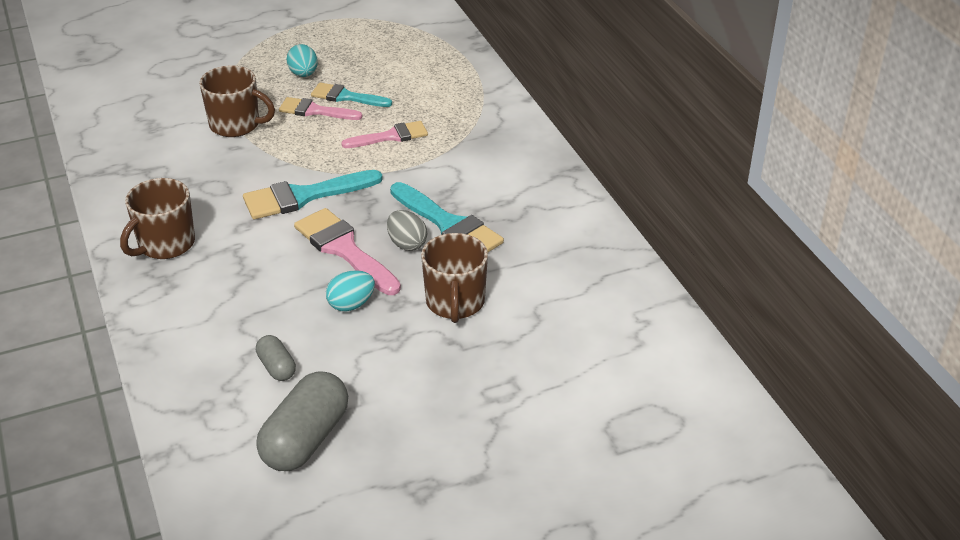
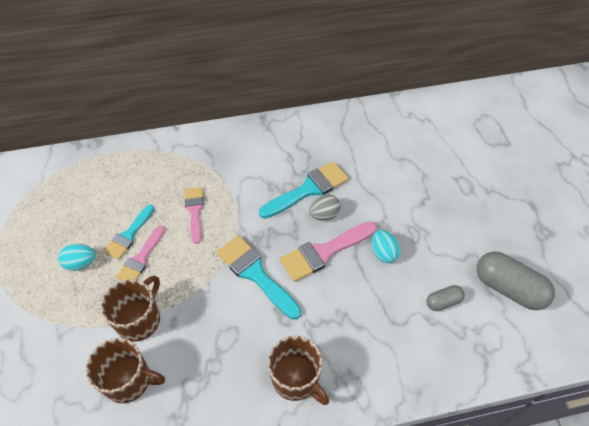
camera: 80 degrees left, 15 degrees up
turquoise brush [243,170,383,219] -> turquoise brush turned 150 degrees clockwise [217,236,301,320]
brown mug [421,233,488,323] -> brown mug moved to [86,338,165,403]

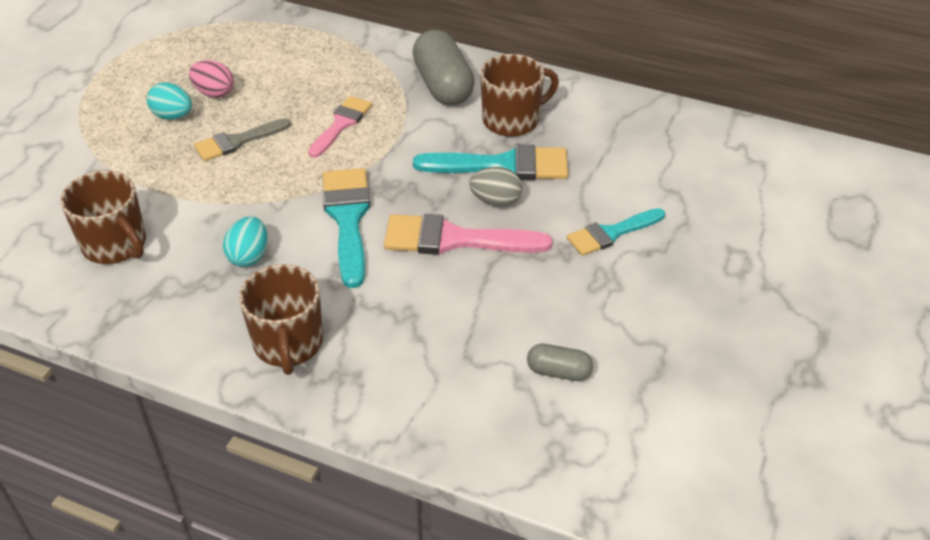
camera: 35 degrees right, 10 degrees down
brown mug [100,276,160,342] -> brown mug moved to [480,54,559,137]
turquoise brush [104,205,154,260] -> turquoise brush moved to [567,208,665,256]
pink brush [116,226,165,281] -> grey brush [194,118,291,161]
turquoise egg [372,230,400,263] -> turquoise egg moved to [223,216,268,267]
grey capsule [477,252,555,310] -> grey capsule moved to [412,30,475,106]
none -> pink egg [189,60,234,98]

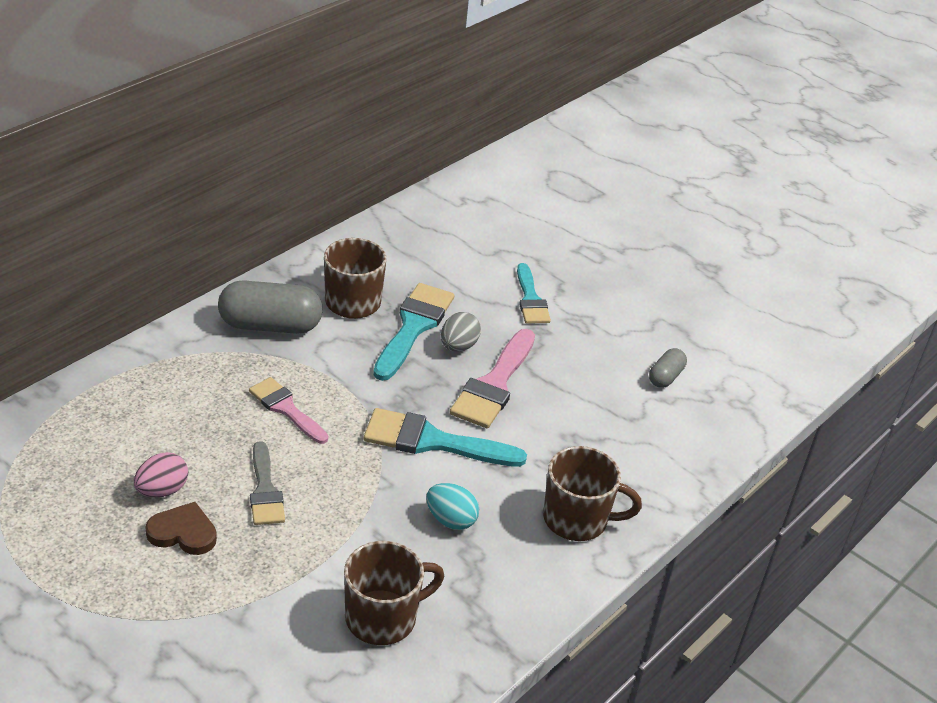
camera: 75 degrees left, 5 degrees down
turquoise egg [147,82,192,120] -> brown heart [145,502,217,555]

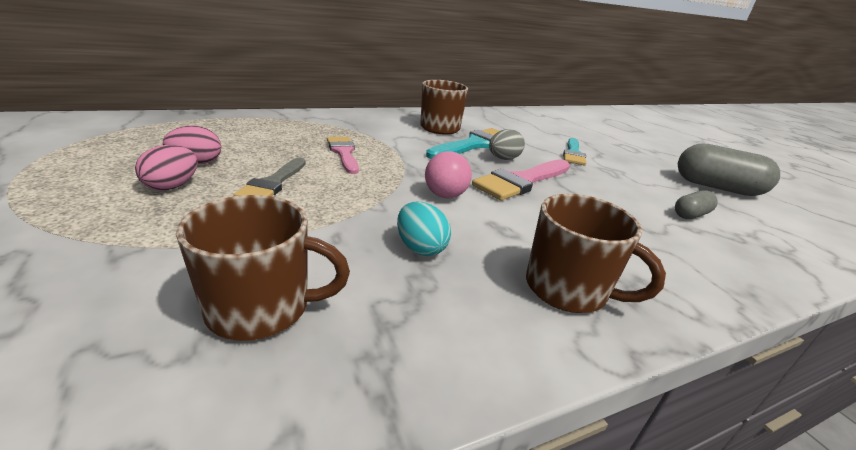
camera: 25 degrees right, 10 degrees down
brown heart [145,502,217,555] -> pink egg [135,145,198,191]
grey capsule [218,280,323,334] -> grey capsule moved to [678,143,780,196]
turquoise brush [364,408,527,467] -> pink ball [425,151,472,198]

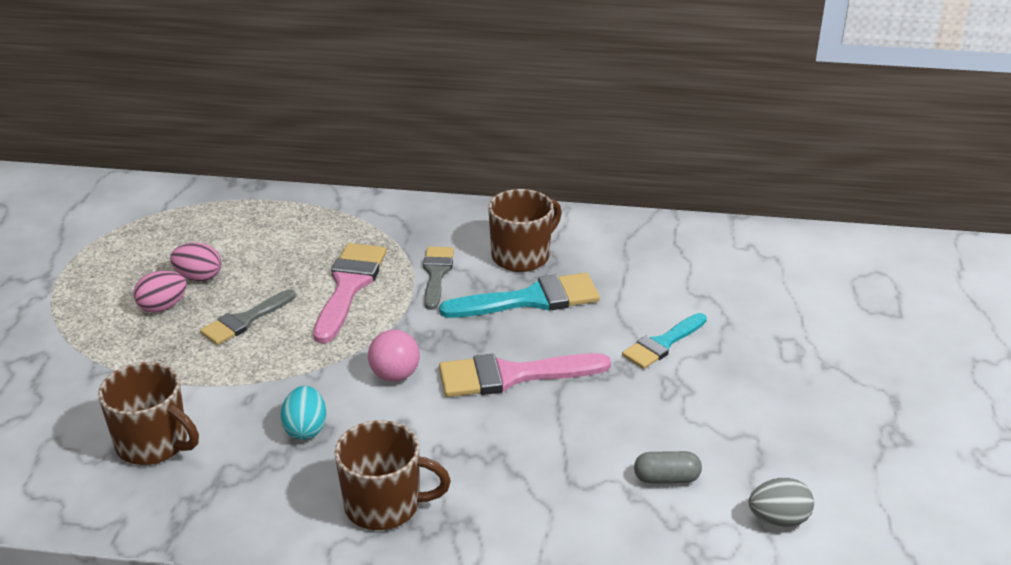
camera: 35 degrees right, 5 degrees up
pink brush [327,137,359,174] -> pink brush [313,243,387,343], size x1.53
grey egg [489,129,525,160] -> grey egg moved to [749,478,814,527]
brown mug [526,194,666,313] -> brown mug turned 60 degrees counterclockwise [334,420,451,530]
grey capsule [678,143,780,196] -> none
none -> grey brush [423,246,454,310]

